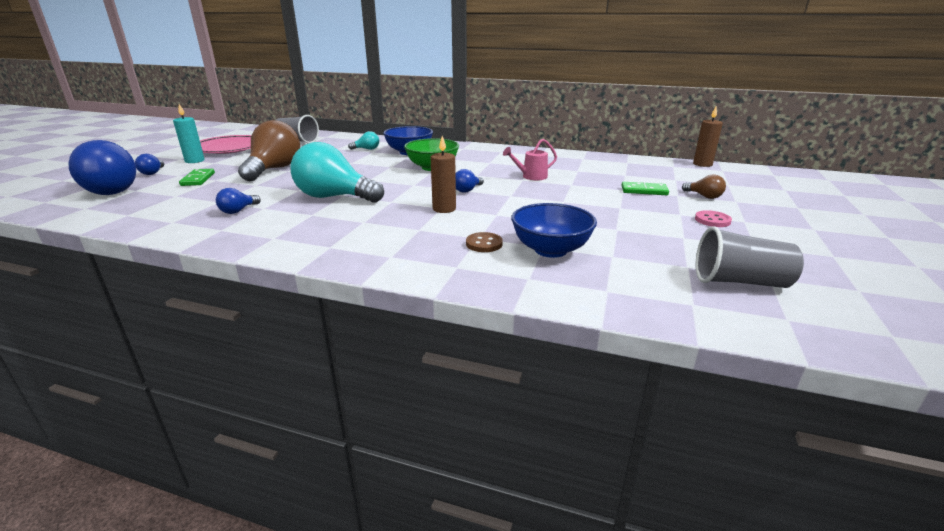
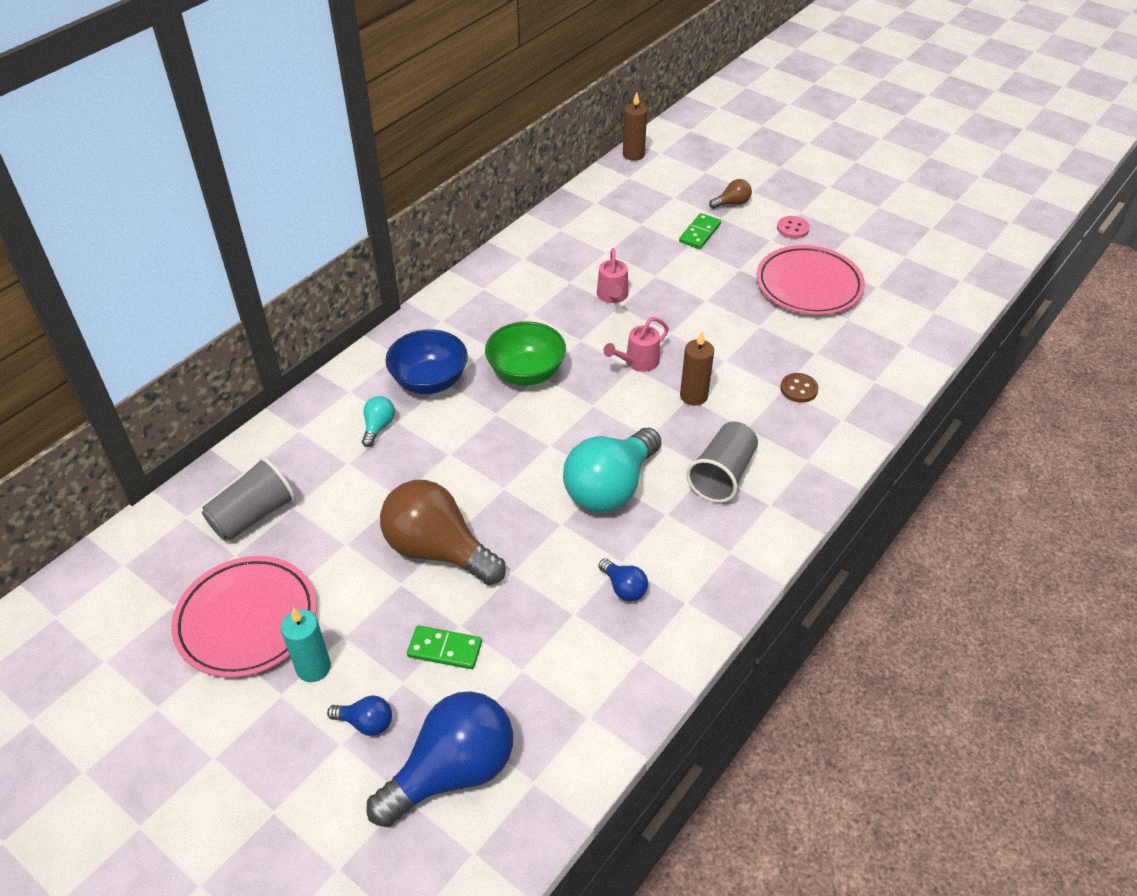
camera: 70 degrees left, 20 degrees up
blue light bulb [456,169,484,193] -> pink watering can [604,317,669,372]
blue bowl [511,203,597,258] -> none
grey cup [696,226,804,288] -> grey cup moved to [686,422,758,503]
none -> pink plate [756,245,865,315]

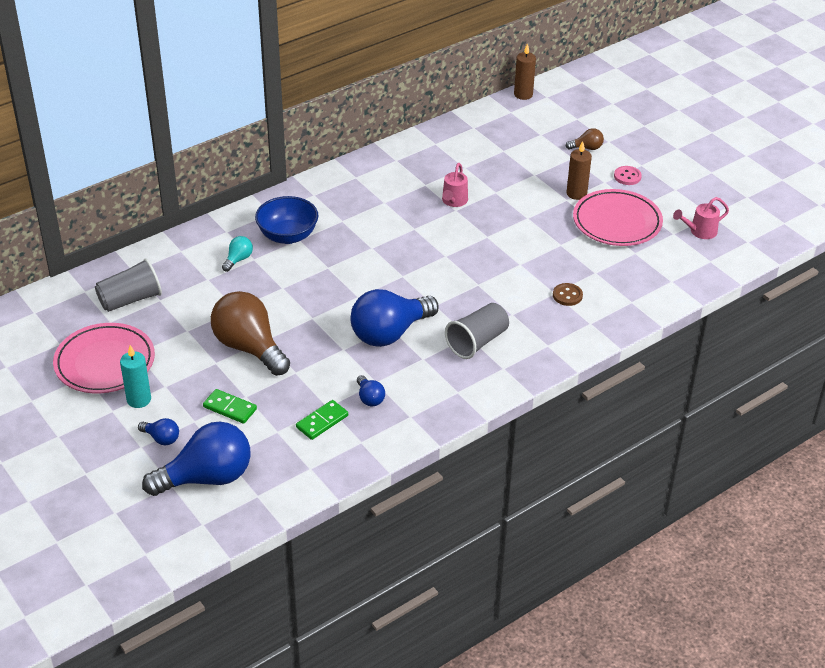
camera: 15 degrees right, 5 degrees down
green bowl [485,321,566,385] -> none
turquoise light bulb [563,428,661,512] -> blue light bulb [351,289,439,347]
pink watering can [604,317,669,372] -> pink watering can moved to [673,197,729,239]
green domino [679,213,721,249] -> green domino moved to [296,400,348,440]
brown candle [680,331,714,406] -> brown candle moved to [567,141,592,200]

